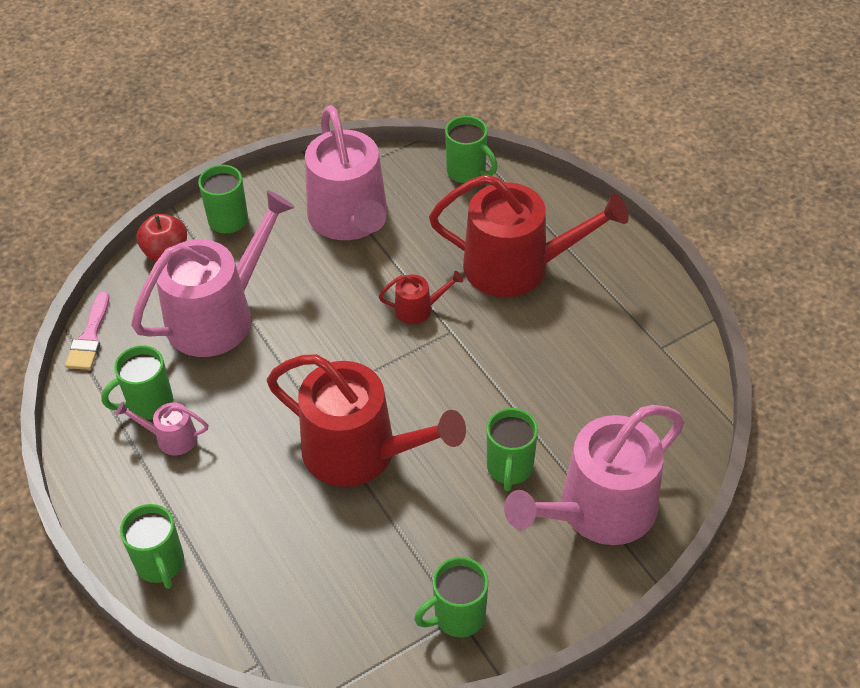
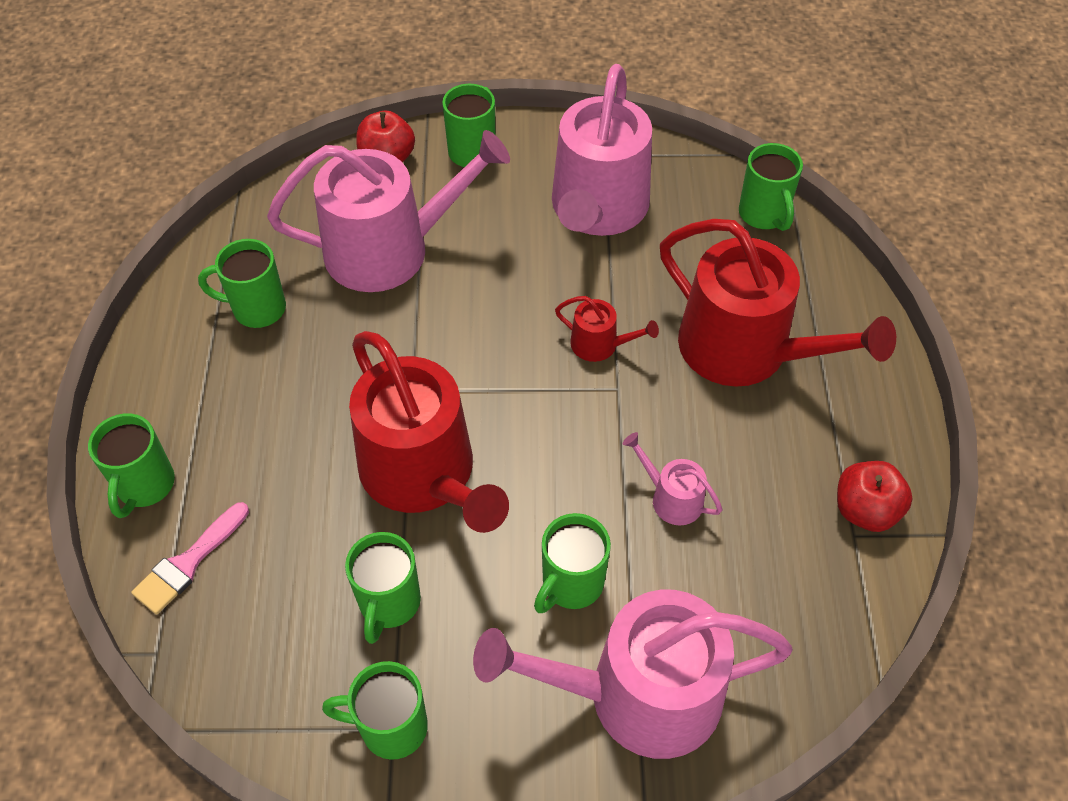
camera: 30 degrees right, 5 degrees up
pink brush [65,291,109,370] -> pink brush moved to [131,502,249,615]
pink watering can [116,402,208,455] -> pink watering can moved to [622,432,722,525]
none -> green mug [345,532,421,644]
none -> red apple [837,461,913,532]

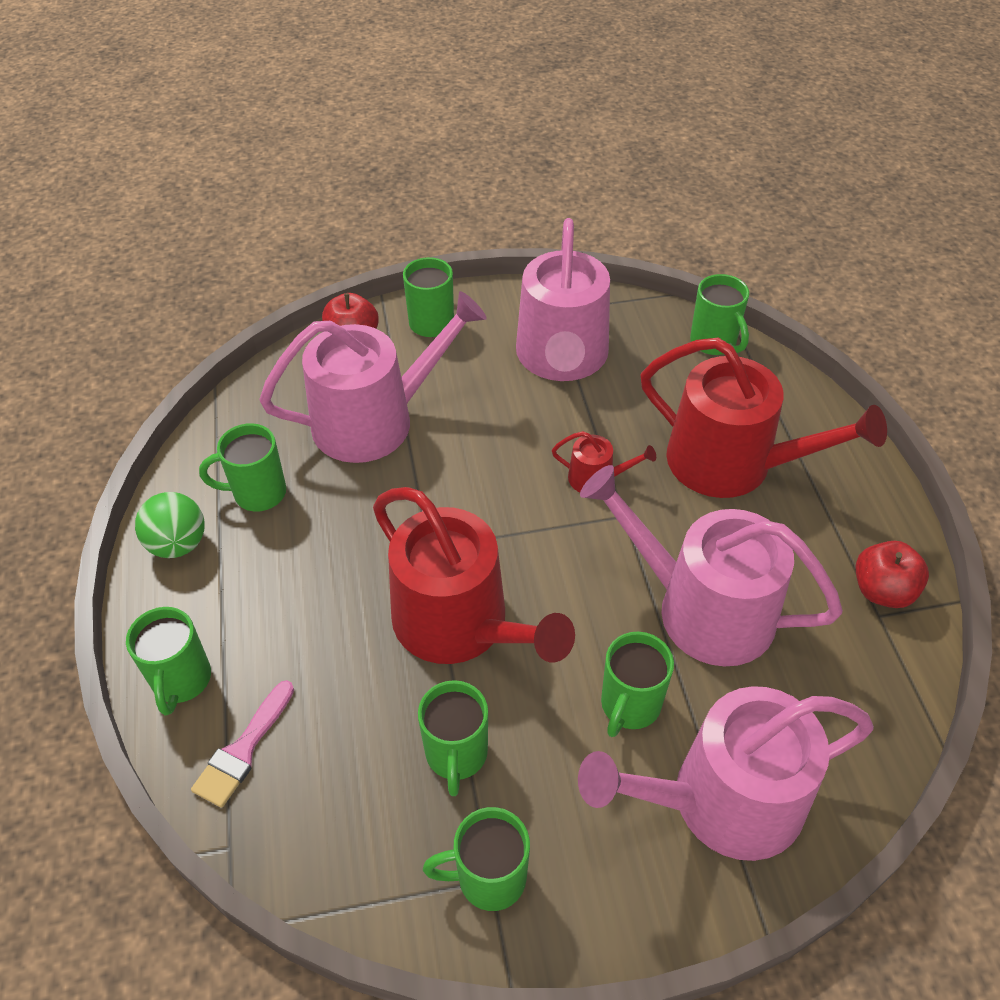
camera: 10 degrees left, 5 degrees down
pink watering can [622,432,722,525] -> pink watering can [580,465,843,667], size x2.32
none -> green ball [135,492,205,558]

